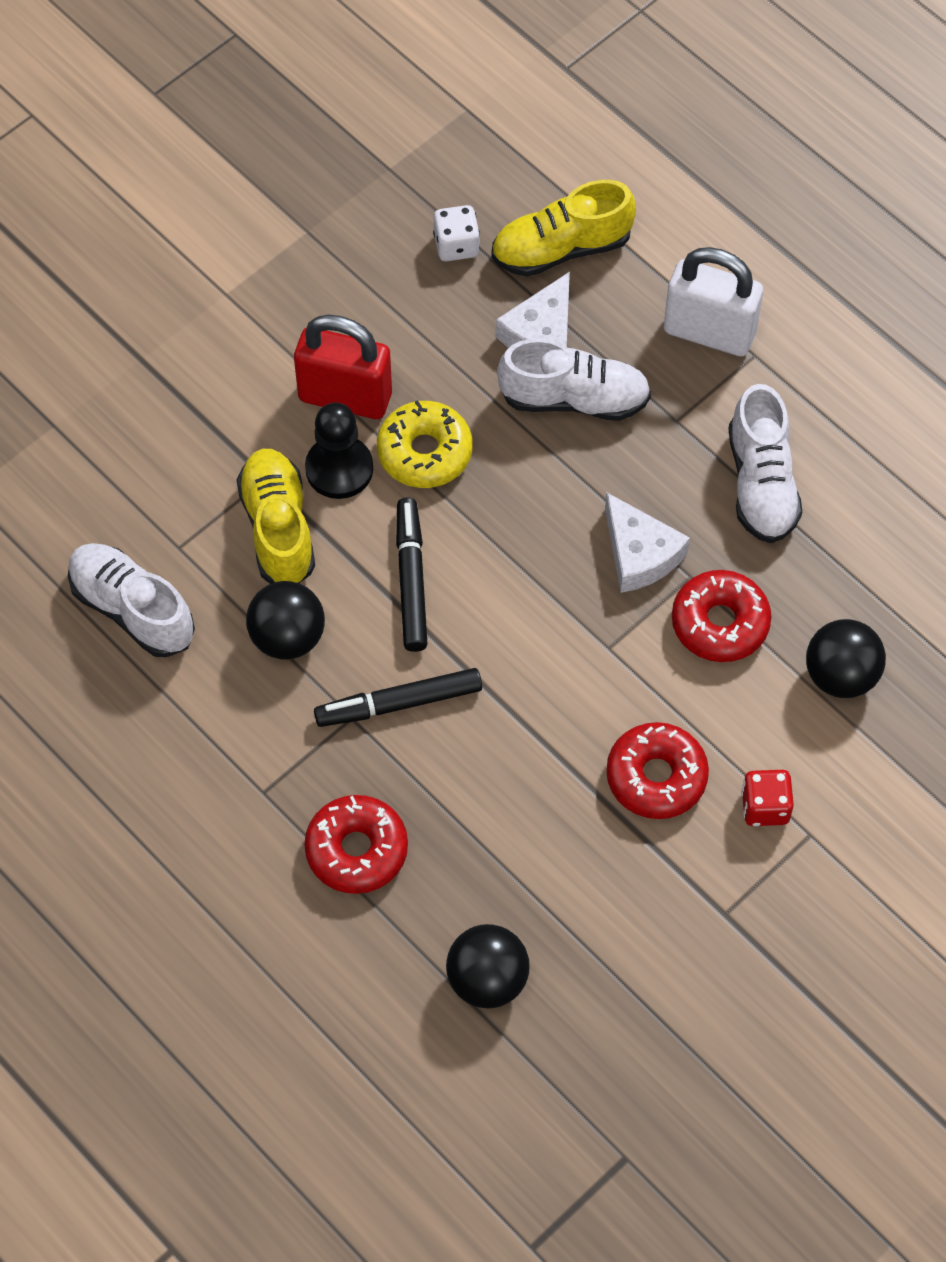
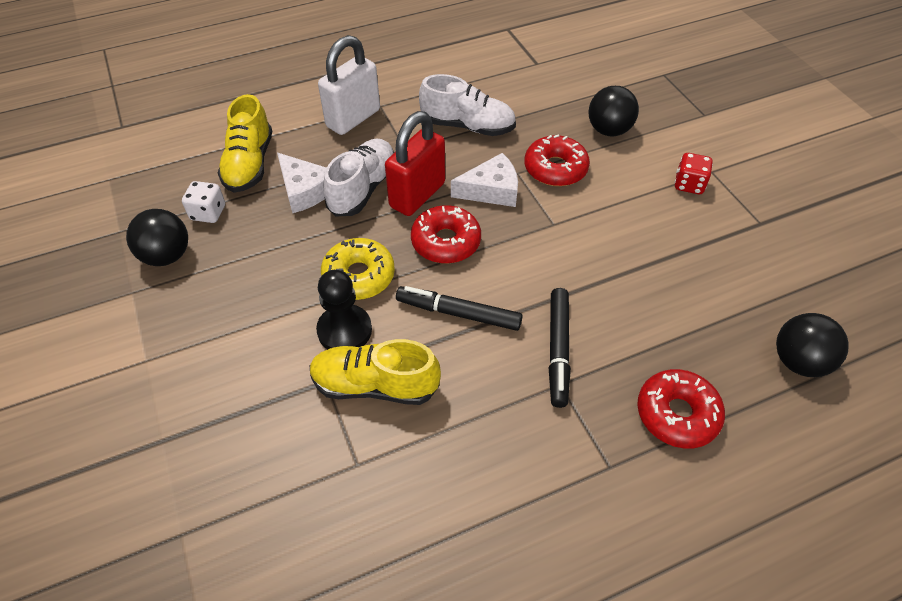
camera: 70 degrees left, 10 degrees down
white shoe [68,543,195,657] -> none
black ball [246,581,325,660] -> black ball moved to [126,209,188,266]
red padlock [294,315,392,419] -> red padlock moved to [385,111,445,216]
red donut [606,722,709,819] -> red donut moved to [411,205,481,263]

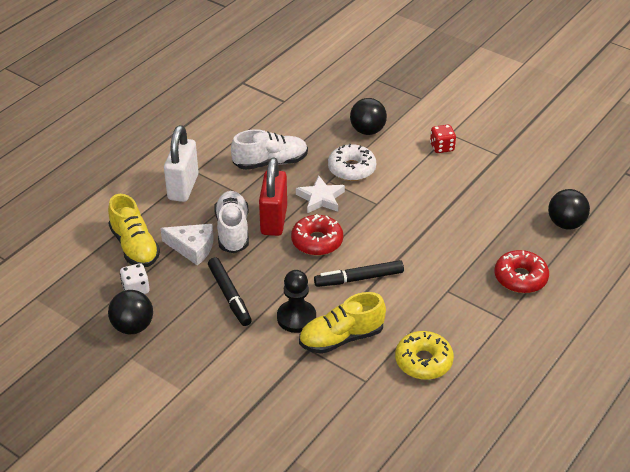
camera: 30 degrees left, 10 degrees down
yellow donut [321,238,395,300] -> yellow donut moved to [395,331,454,380]
white cheese [451,153,518,207] -> white star [296,176,345,214]
red donut [524,134,590,186] -> white donut [328,144,376,181]
black marker [549,288,571,408] -> black marker moved to [208,257,252,326]

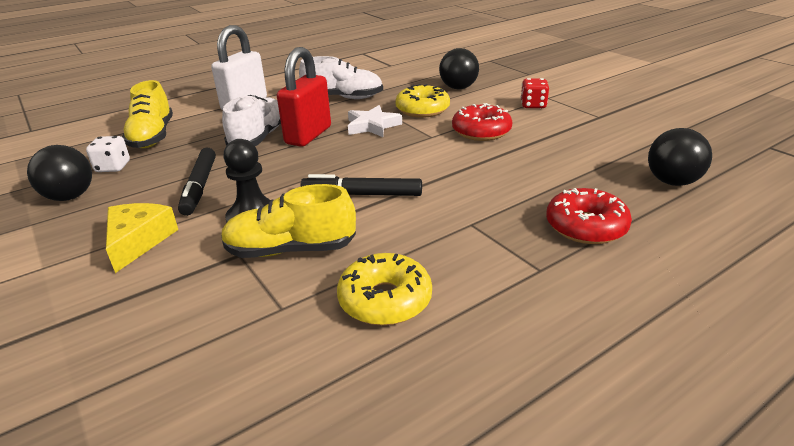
camera: 20 degrees right, 10 degrees down
white cheese [160,224,214,266] -> none
red donut [291,214,343,256] -> red donut moved to [452,103,512,141]
white donut [328,144,376,181] -> yellow donut [395,84,450,118]
none -> yellow cheese [106,203,178,273]

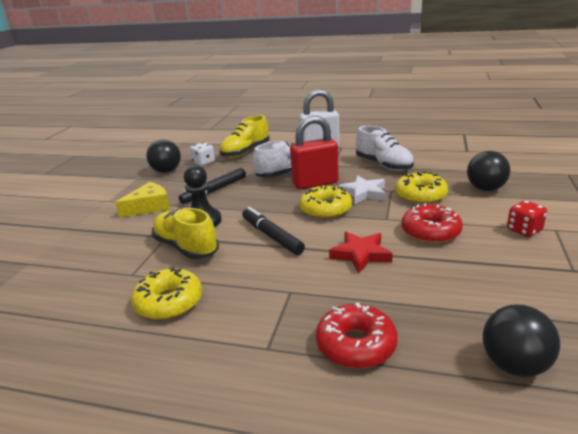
camera: 50 degrees right, 5 degrees down
none -> yellow donut [300,185,352,219]
none -> red star [329,232,393,273]

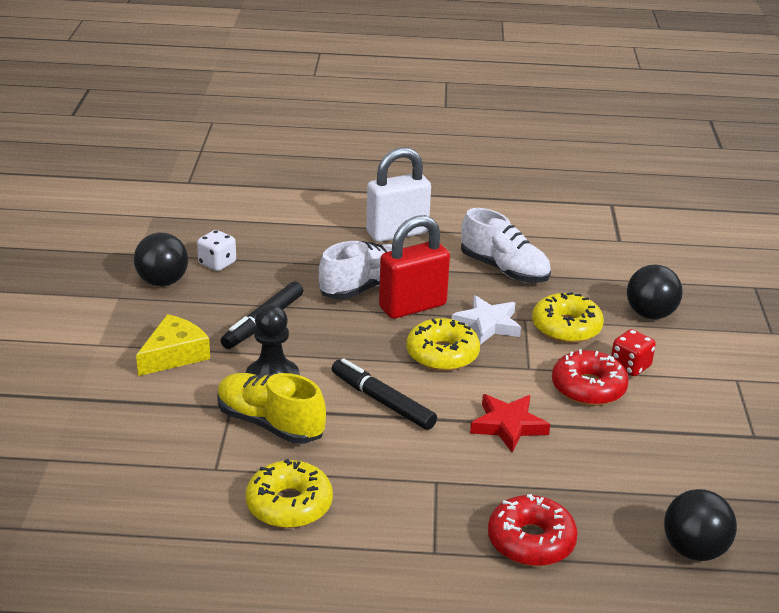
camera: 15 degrees left, 5 degrees up
yellow shoe [219,115,270,158] -> none
red dice [507,201,547,237] -> red dice moved to [611,329,656,376]

